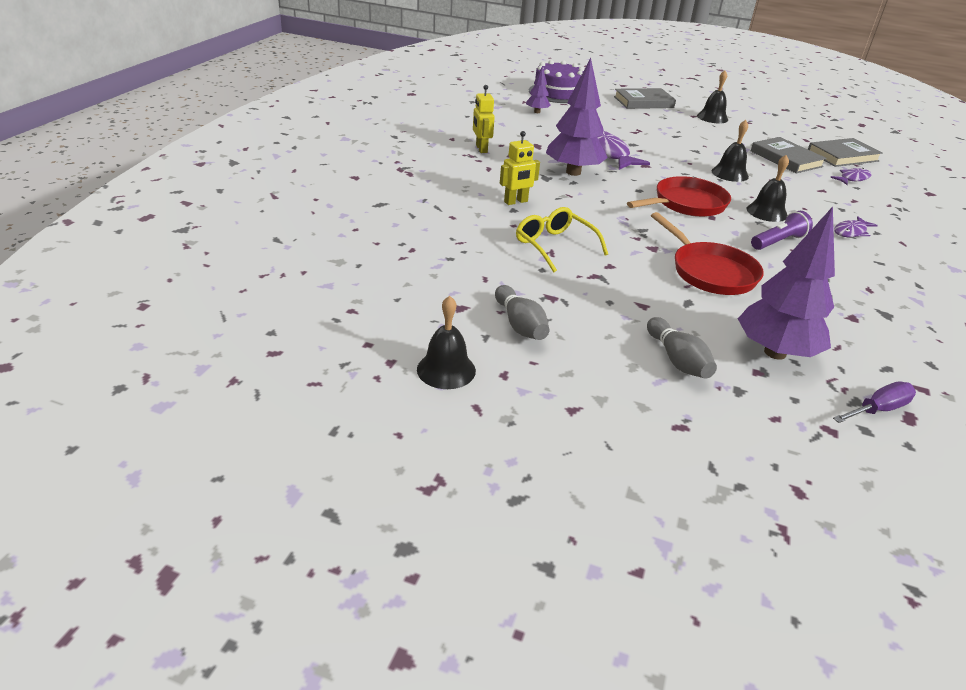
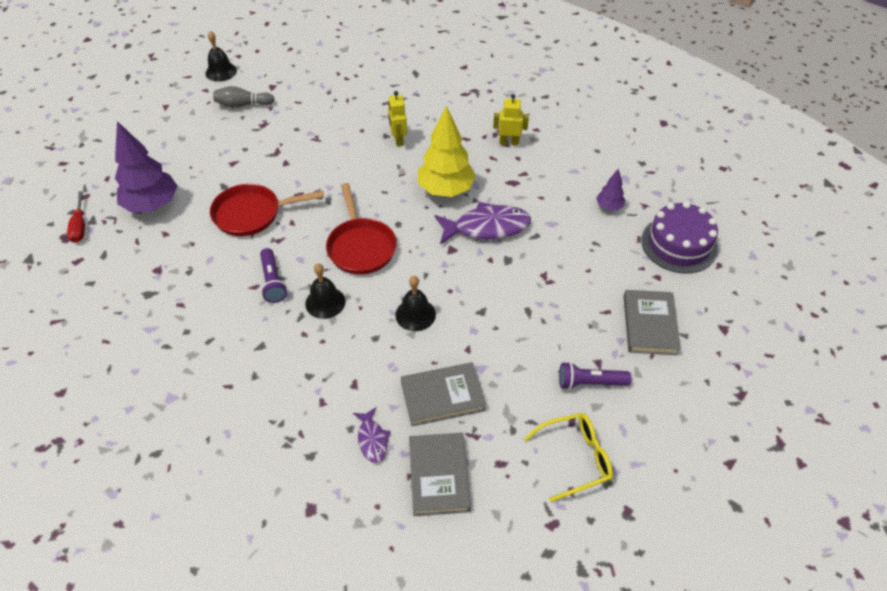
camera: 110 degrees right, 15 degrees up
yellow glasses [516,207,608,272] -> yellow glasses moved to [524,413,613,502]
purple tree [546,58,608,176] -> yellow tree [418,106,476,197]
grey bowling pin [647,317,717,379] -> none
black bell [697,71,728,123] -> purple flashlight [559,362,632,390]
purple screwdriver [833,381,916,423] -> red screwdriver [67,191,85,243]
purple fish [834,216,878,237] -> none

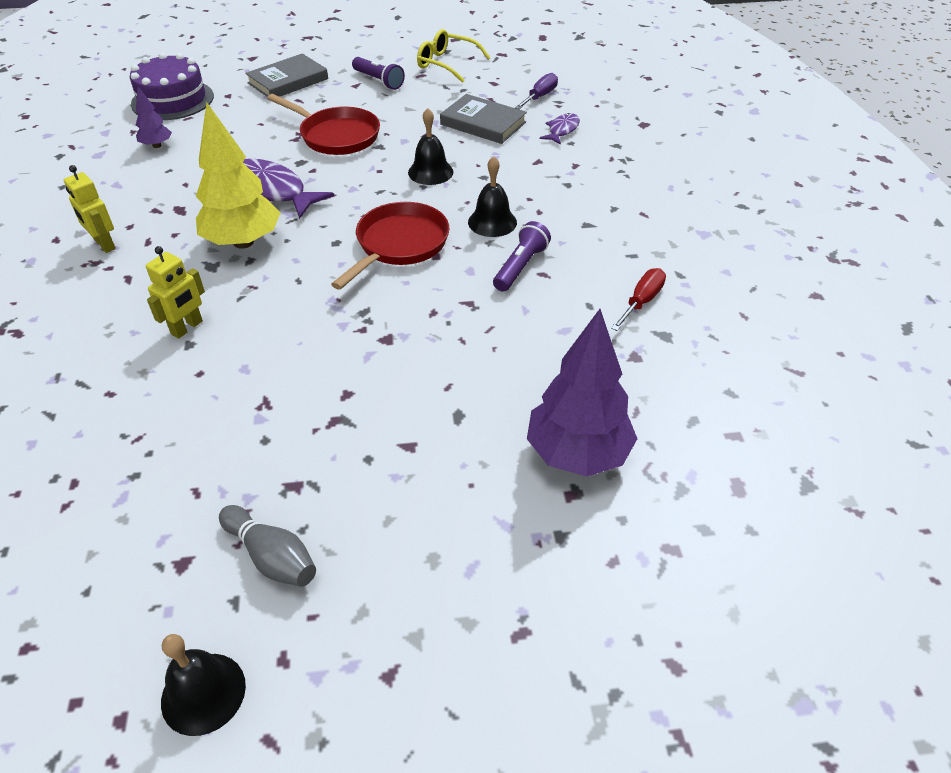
camera: 135 degrees left, 5 degrees down
red screwdriver [67,191,85,243] -> red screwdriver moved to [611,268,666,331]
red pan [210,184,324,236] -> red pan moved to [267,94,380,155]
grey book [409,433,471,516] -> purple screwdriver [515,73,558,109]

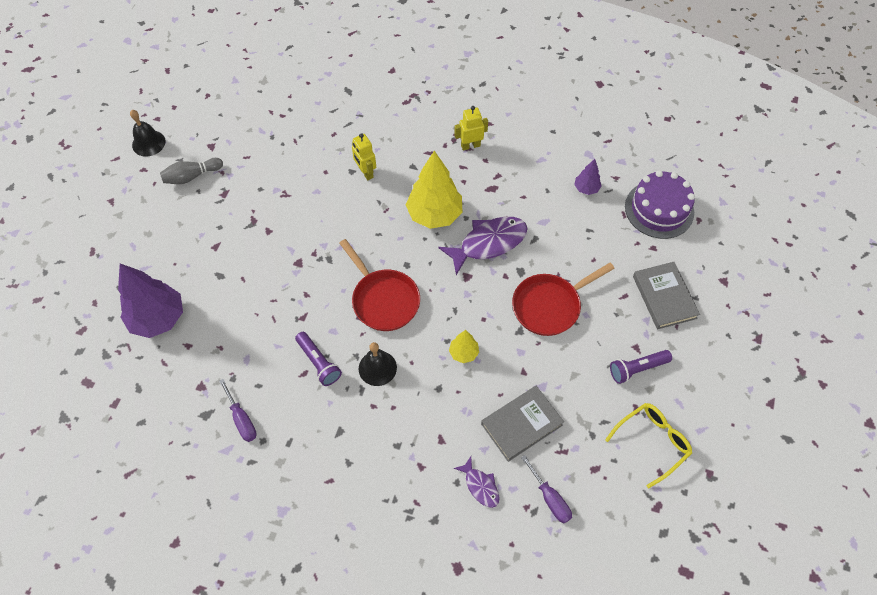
camera: 115 degrees right, 15 degrees up
black bell [408,108,454,185] -> yellow tree [449,330,479,363]
red screwdriver [611,268,666,331] -> purple screwdriver [219,379,257,442]

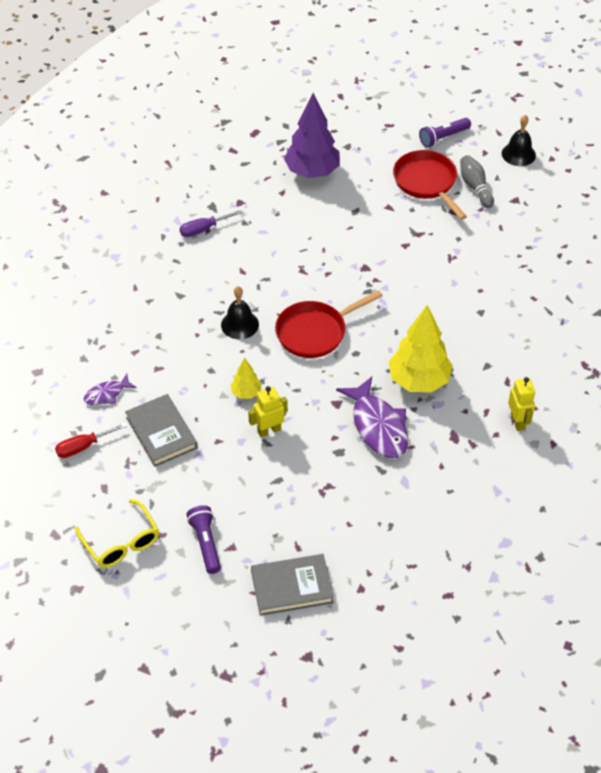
camera: 95 degrees right, 10 degrees down
purple flashlight [295,332,342,386] -> purple flashlight moved to [419,118,471,148]
yellow robot [352,133,376,180] -> yellow robot moved to [248,386,288,437]
red pan [512,263,615,336] -> red pan moved to [393,150,467,220]
purple screwdriver [521,455,572,523] -> red screwdriver [55,423,127,458]
purple tree [574,159,602,195] -> none
purple cake [625,170,695,239] -> none

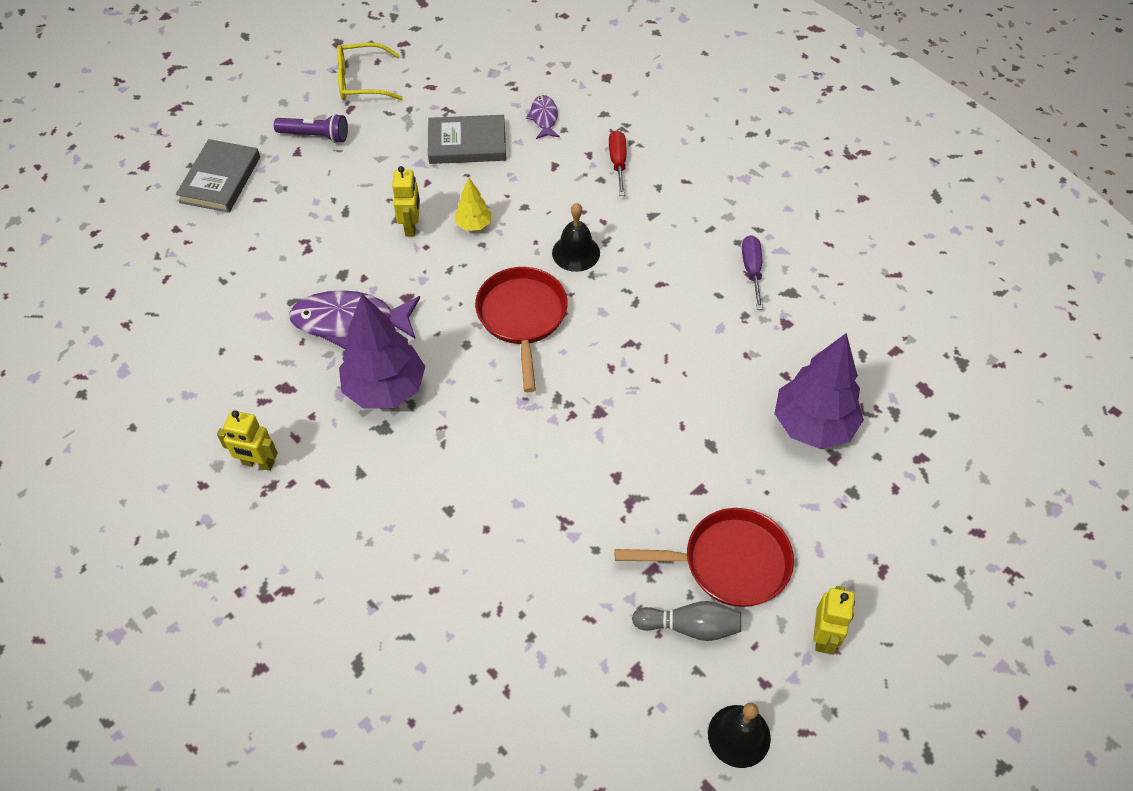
camera: 115 degrees right, 5 degrees up
red screwdriver [55,423,127,458] -> red screwdriver moved to [609,130,627,196]
yellow tree [389,305,453,393] -> purple tree [339,294,425,409]
purple flashlight [419,118,471,148] -> yellow robot [813,586,855,655]

